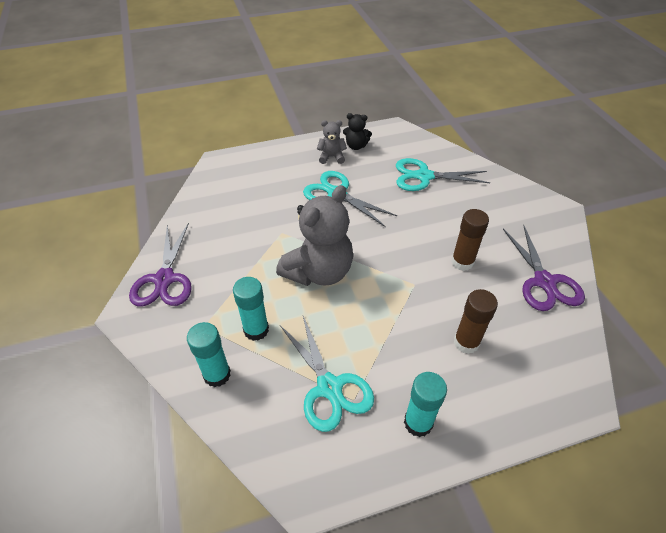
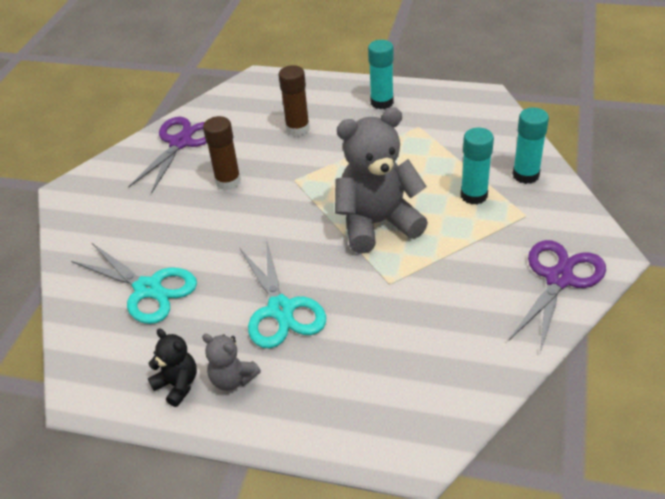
camera: 145 degrees left, 5 degrees down
turquoise scissors [280,316,374,432] -> none

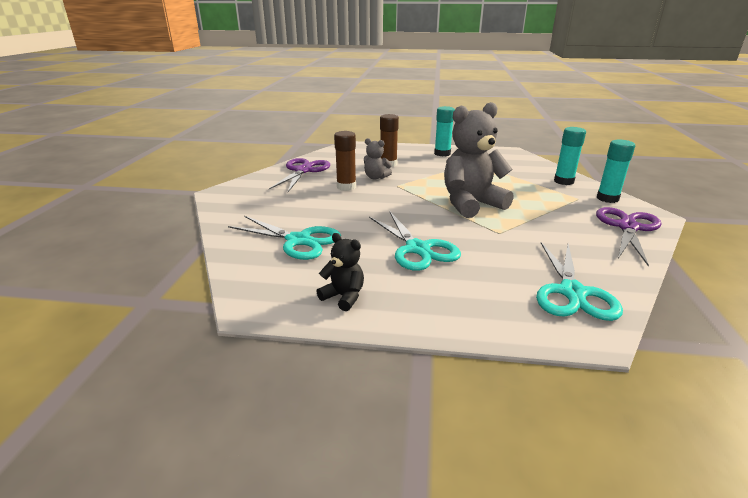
camera: 10 degrees left, 15 degrees down
grey teddy bear [202,334,261,391] -> grey teddy bear moved to [364,138,392,180]
turquoise glue stick [461,128,494,205] -> turquoise glue stick moved to [597,140,635,203]
none -> turquoise scissors [536,242,623,321]

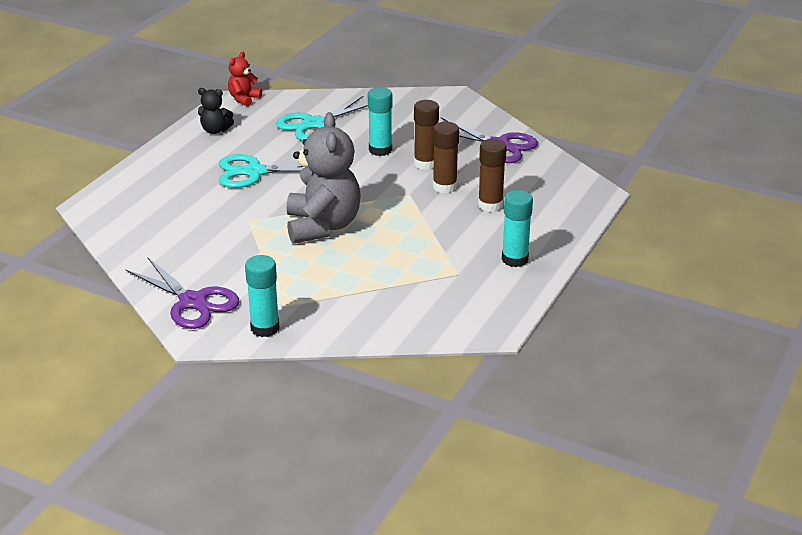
camera: 110 degrees right, 5 degrees up
black teddy bear [317,233,364,311] -> black teddy bear turned 45 degrees clockwise [198,88,234,134]
grey teddy bear [364,138,392,180] -> brown glue stick [433,122,459,193]
turquoise scissors [536,242,623,321] -> none
turquoise glue stick [554,127,586,185] -> turquoise glue stick moved to [368,87,392,156]
none -> red teddy bear [228,52,262,107]

